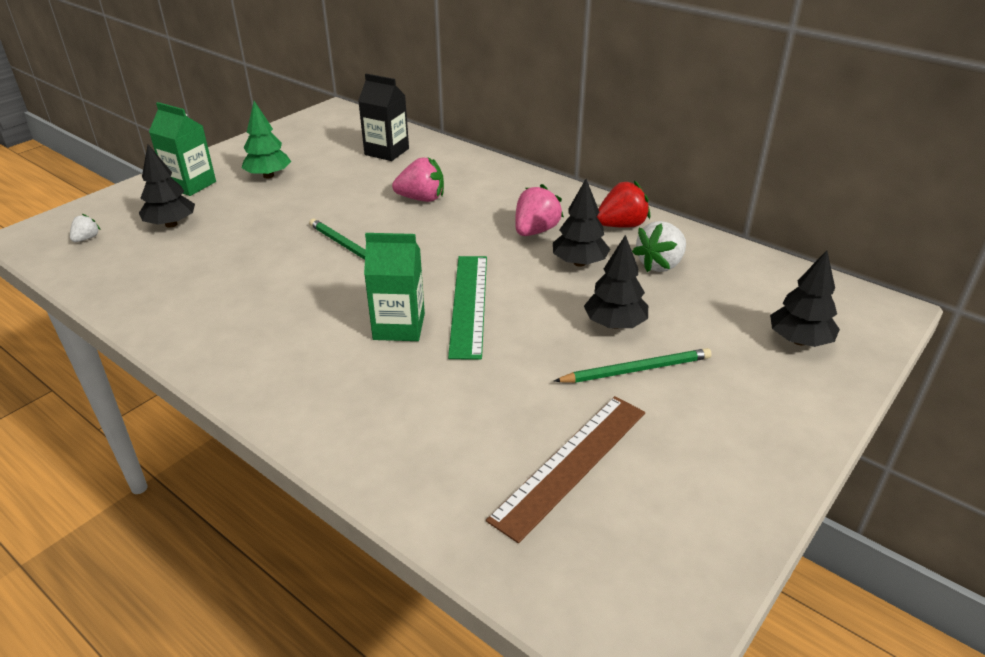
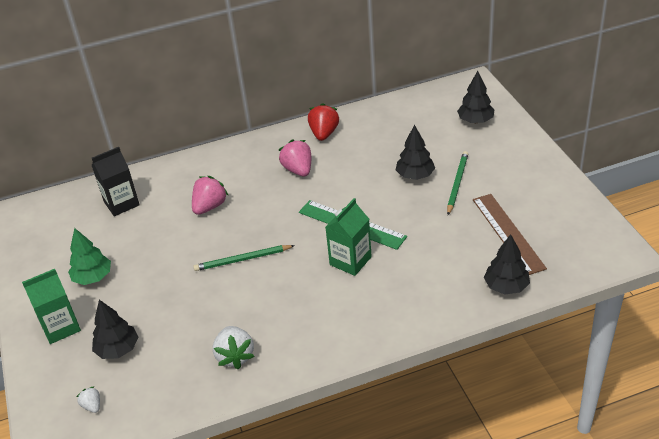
camera: 55 degrees left, 5 degrees up
black tree [553,179,610,267] -> black tree moved to [484,234,530,295]
white strawberry [632,221,686,272] -> white strawberry moved to [213,326,254,369]

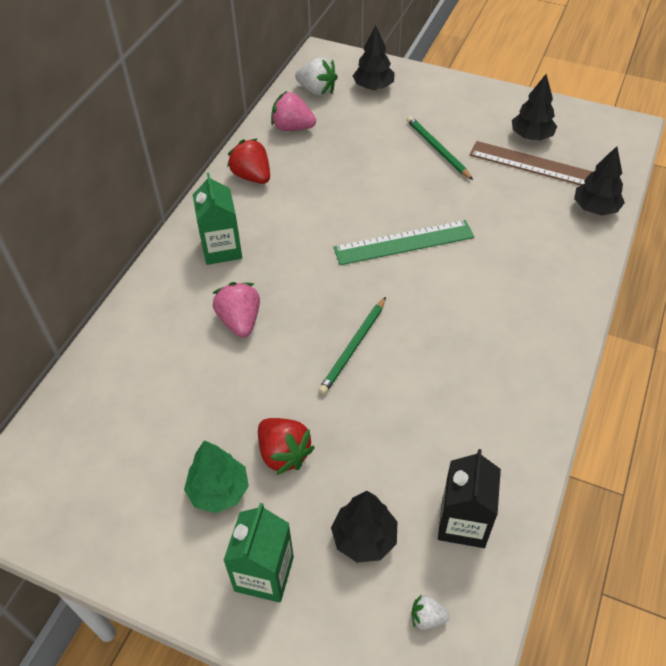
camera: 50 degrees left, 10 degrees up
black carton [91,147,140,216] -> black carton moved to [438,449,501,548]
white strawberry [213,326,254,369] -> white strawberry moved to [295,57,338,96]
pink strawberry [279,140,311,177] -> pink strawberry moved to [271,91,316,131]
green carton [325,198,372,276] -> green carton moved to [193,173,242,265]
black tree [396,125,435,180] -> black tree moved to [512,74,557,140]
none -> red strawberry [258,418,315,475]

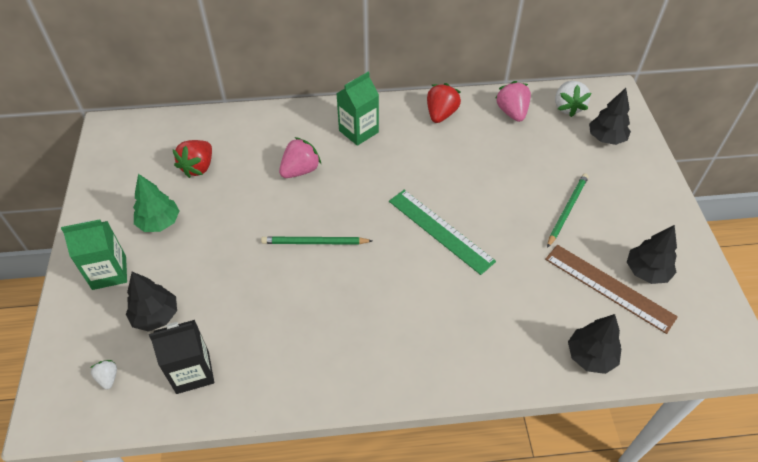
camera: 60 degrees right, 0 degrees up
red strawberry [258,418,315,475] -> red strawberry moved to [172,140,212,178]
brown ruler [470,141,593,185] -> brown ruler turned 45 degrees counterclockwise [545,245,678,334]

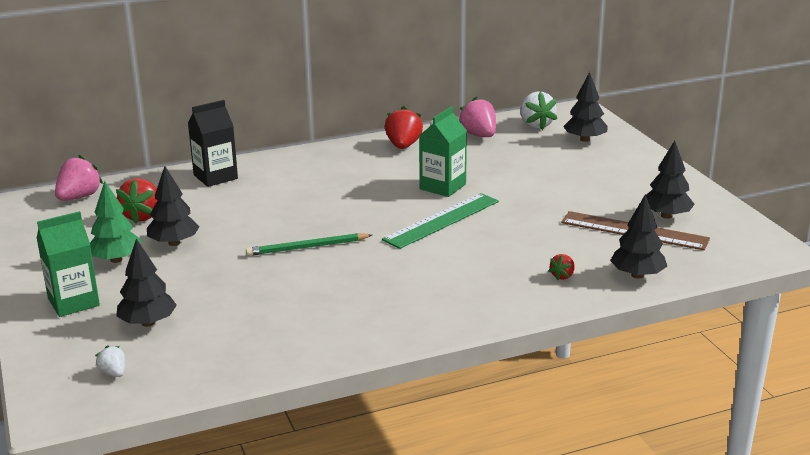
camera: 15 degrees left, 25 degrees down
black carton [149,320,214,394] -> black carton moved to [188,100,238,187]
pink strawberry [279,137,321,178] -> pink strawberry moved to [55,155,103,201]
green carton [336,72,379,146] -> green carton moved to [419,106,467,197]
green ruler [389,190,496,275] -> green ruler turned 75 degrees counterclockwise [382,193,499,249]
green pencil [547,173,589,248] -> none
none -> black tree [147,166,200,246]
none -> red strawberry [548,254,575,280]

